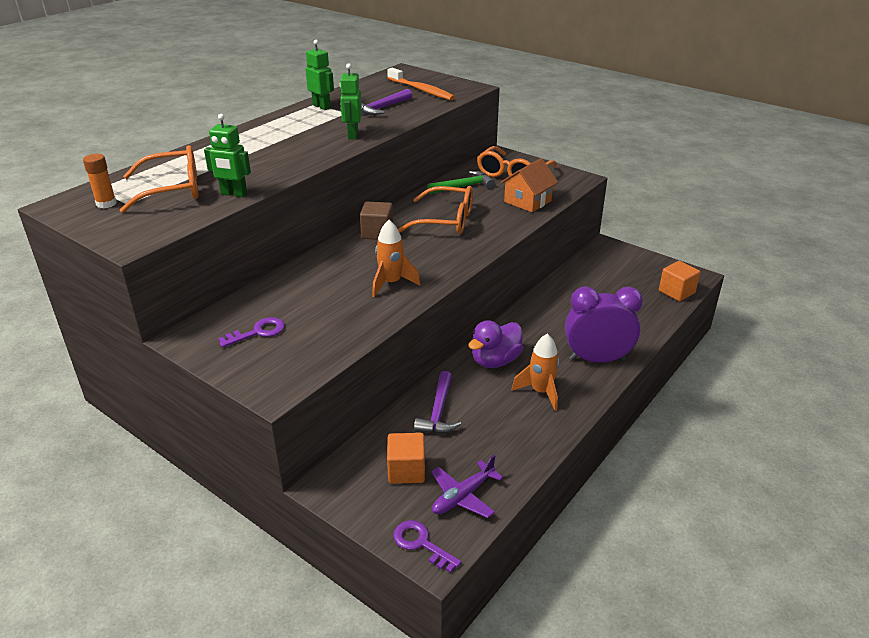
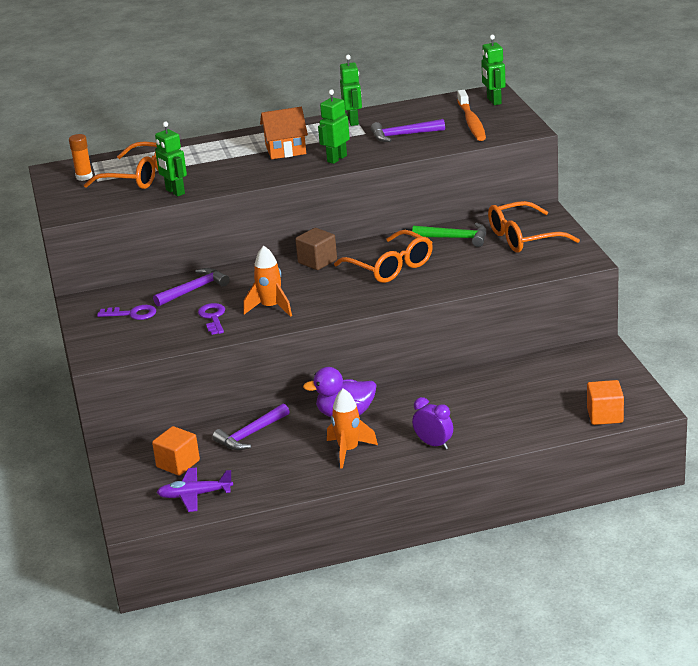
camera: 40 degrees right, 5 degrees down
purple key [393,520,461,573] -> purple key moved to [198,303,225,335]
orange house [500,158,558,212] -> orange house moved to [260,107,308,159]
purple clock [565,286,643,363] -> purple clock [412,397,453,450], size x0.56
none -> purple hammer [153,268,230,307]
none -> green robot [481,35,506,105]

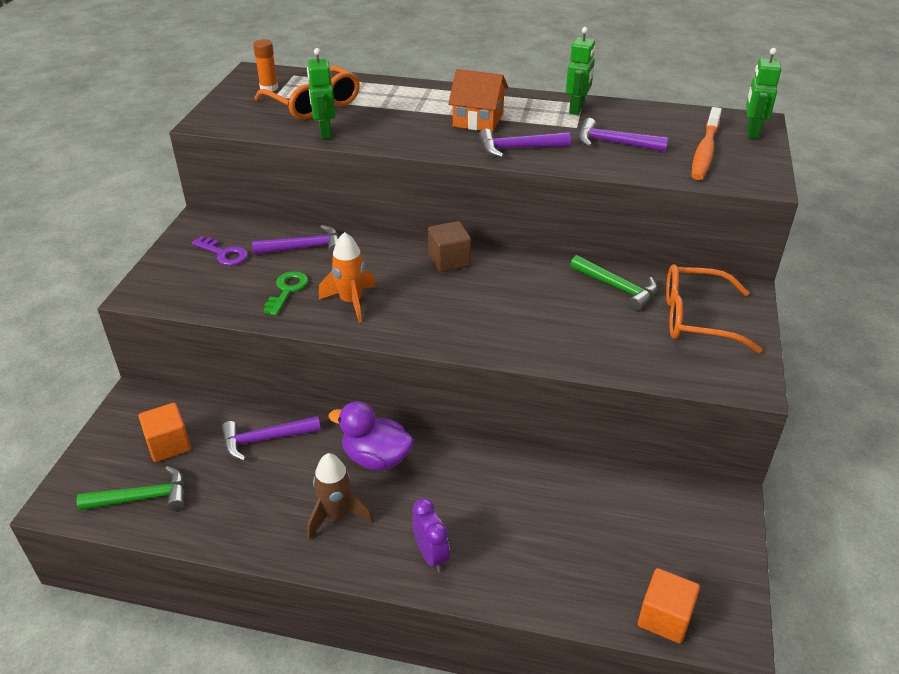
camera: 25 degrees right, 10 degrees up
purple plane [156,467,233,512] -> green hammer [76,466,185,511]
purple key [198,303,225,335] -> green key [263,271,308,316]
green robot [318,89,350,164] -> purple hammer [479,129,571,158]
orange rocket [327,388,378,469] -> brown rocket [307,453,373,540]
orange glasses [334,230,433,283] -> none

